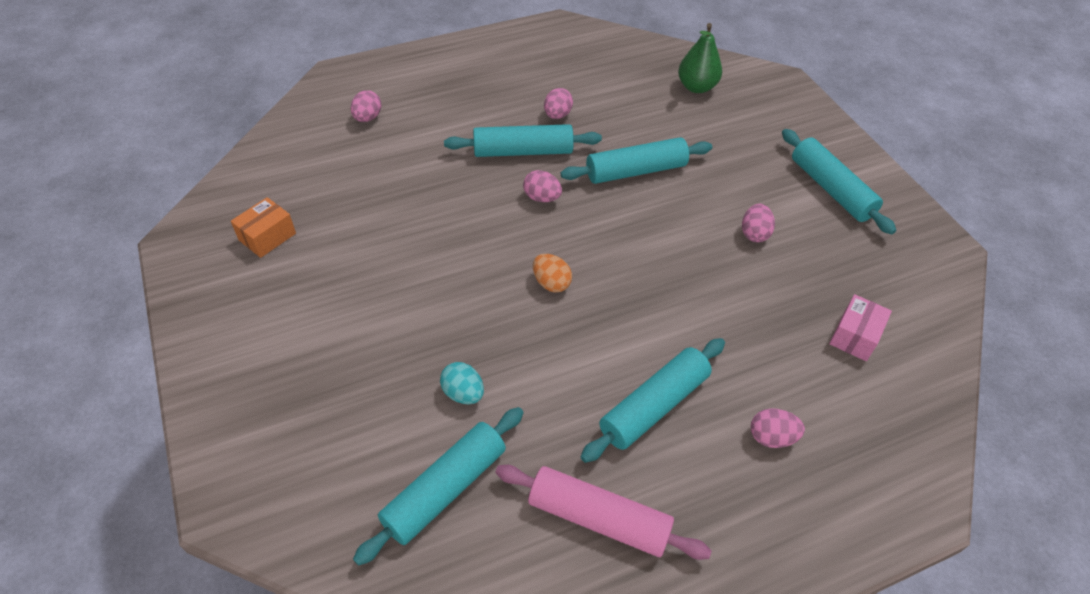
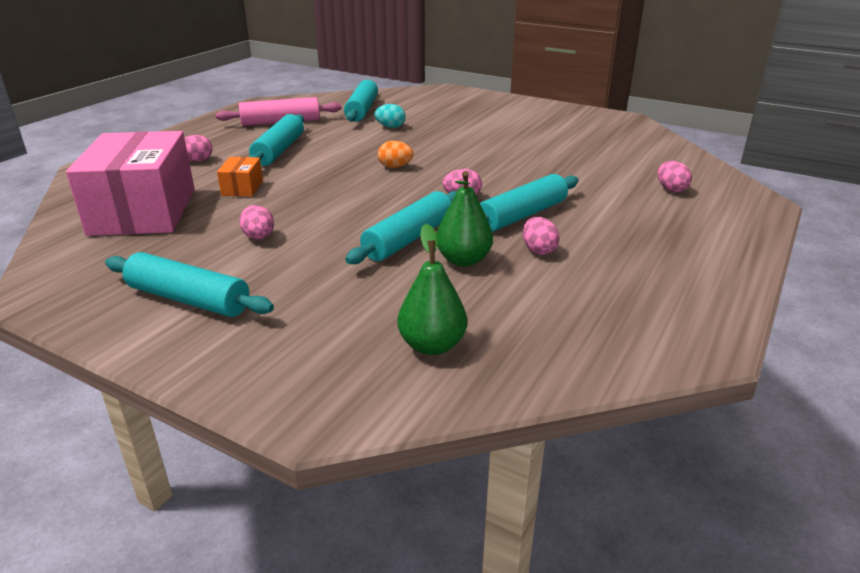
camera: 145 degrees right, 20 degrees down
orange box [231,197,296,258] -> orange box moved to [217,157,263,197]
pink box [829,294,892,361] -> pink box [66,131,195,236], size x2.40
none -> green pear [436,171,493,267]

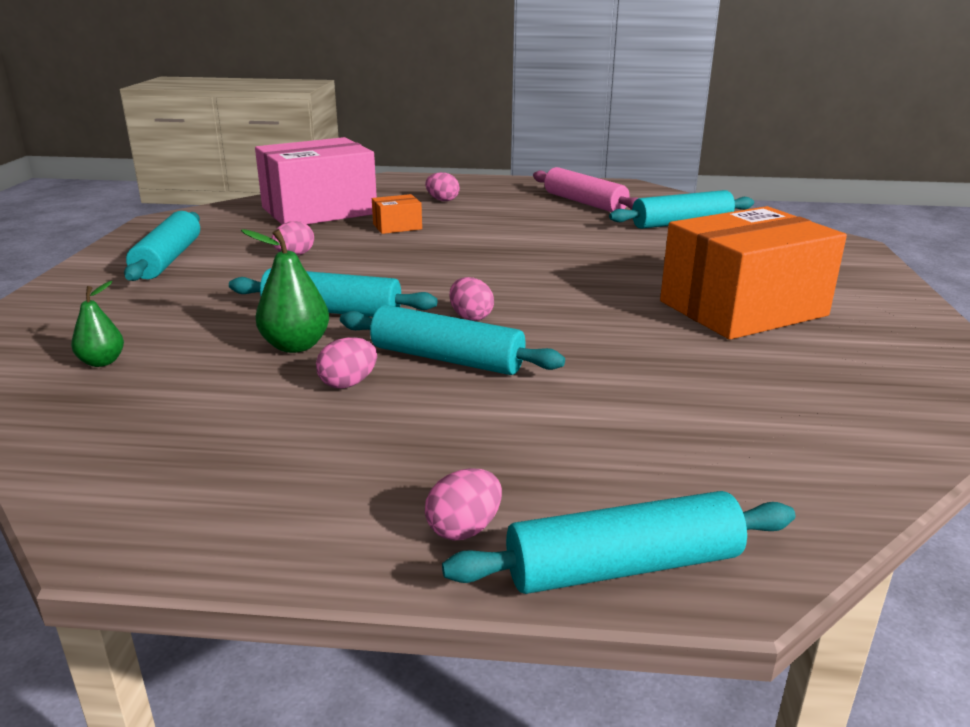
camera: 65 degrees right, 5 degrees down
turquoise rolling pin [249,114,304,166] -> turquoise rolling pin moved to [442,491,795,594]
turquoise egg [375,104,406,128] -> none
orange egg [378,141,413,168] -> none
green pear [398,224,467,355] -> green pear [71,281,124,367], size x0.64
pink egg [658,161,692,192] -> pink egg moved to [425,468,502,541]
none -> orange box [660,206,847,340]

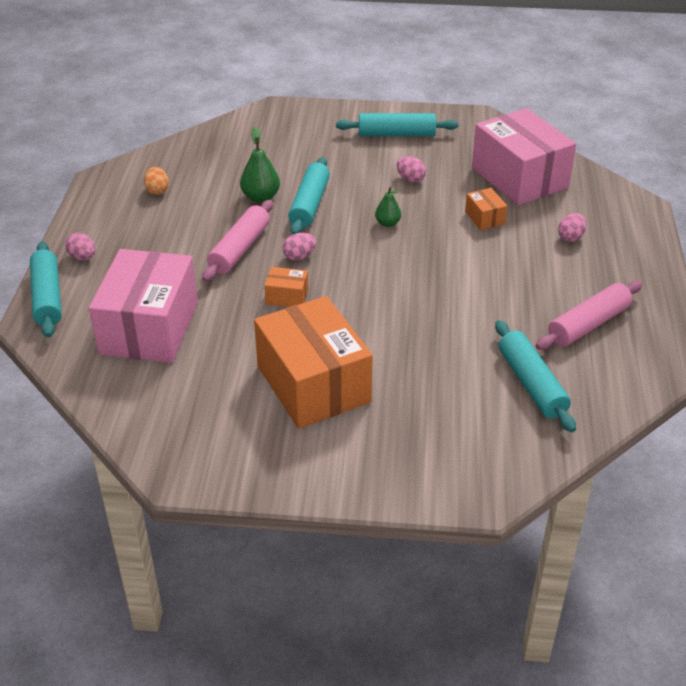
camera: 90 degrees right, 15 degrees up
green pear [71,281,124,367] -> green pear moved to [375,187,401,227]
pink egg [316,337,377,388] -> none
turquoise rolling pin [340,305,565,375] -> pink rolling pin [202,200,273,282]
none -> pink box [89,249,198,363]
none -> orange egg [144,167,169,195]
none -> orange box [264,267,308,307]

